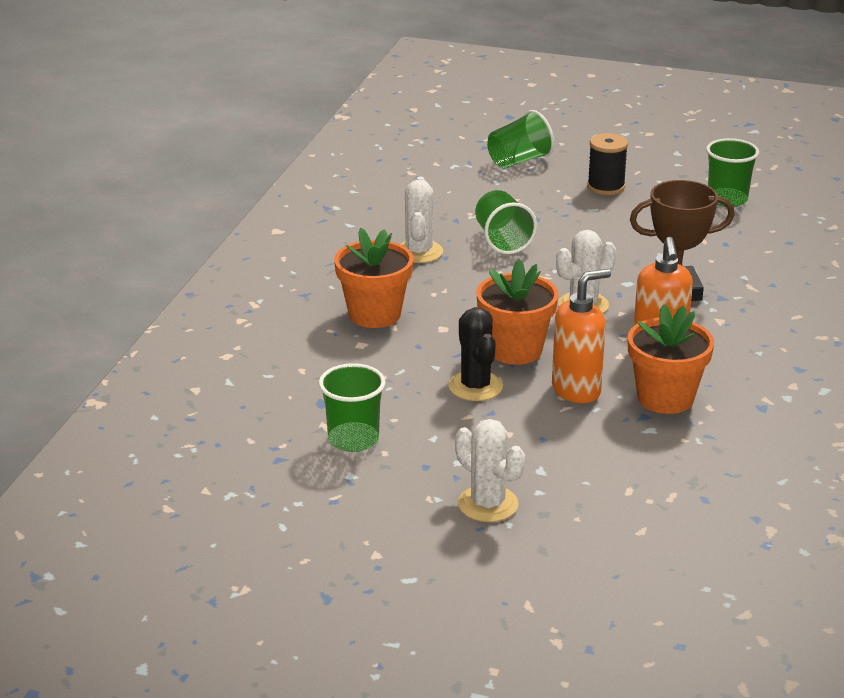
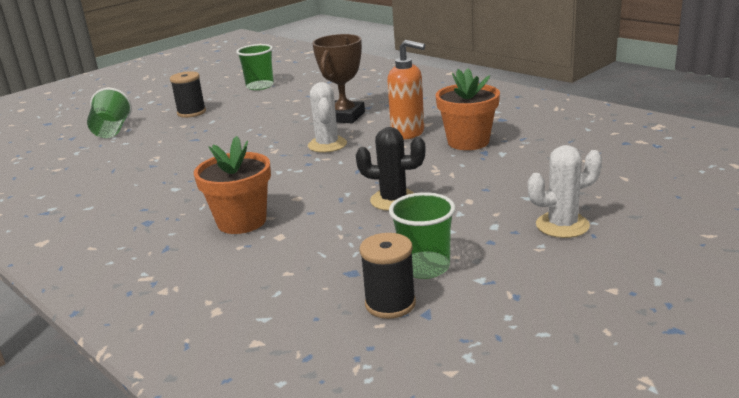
camera: 60 degrees left, 5 degrees down
white cactus [400,176,443,263] -> none
green cup [475,190,537,254] -> none
orange flower pot [476,259,559,365] -> none
orange soap dispenser [552,269,611,403] -> none
none -> black spool [360,233,416,319]

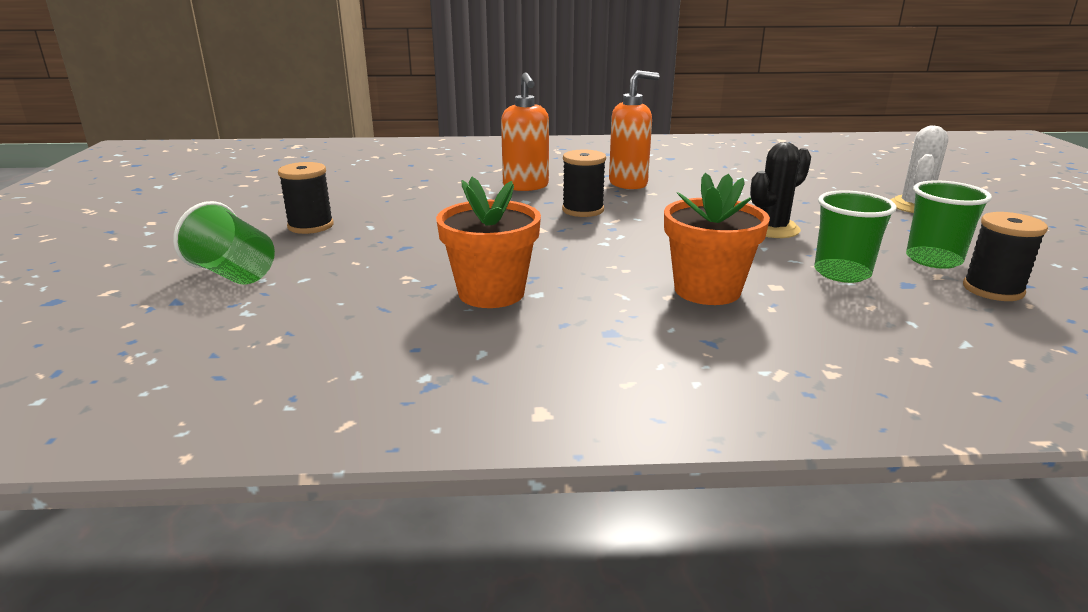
camera: 50 degrees left, 0 degrees up
green cup [236,44,274,90] -> green cup moved to [814,191,897,283]
white cactus [308,82,347,153] -> black spool [562,150,606,217]
brown trophy [312,34,365,123] -> orange soap dispenser [501,73,549,191]
orange flower pot [435,68,500,150] -> orange flower pot moved to [436,177,541,308]

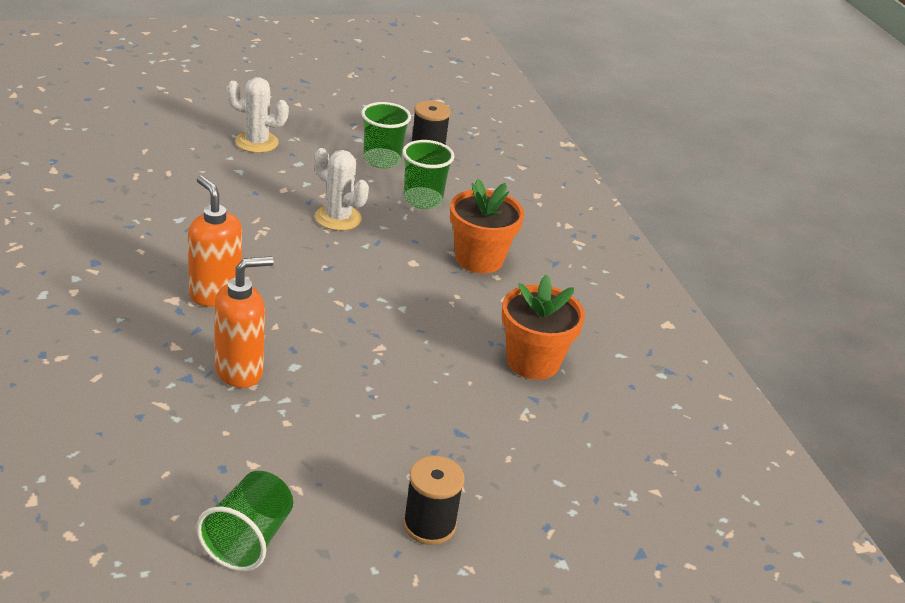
camera: 110 degrees left, 10 degrees up
green cup [173,201,275,285] -> green cup moved to [196,471,293,571]
black spool [562,150,606,217] -> none
black cactus [750,142,811,238] -> white cactus [314,148,369,231]

